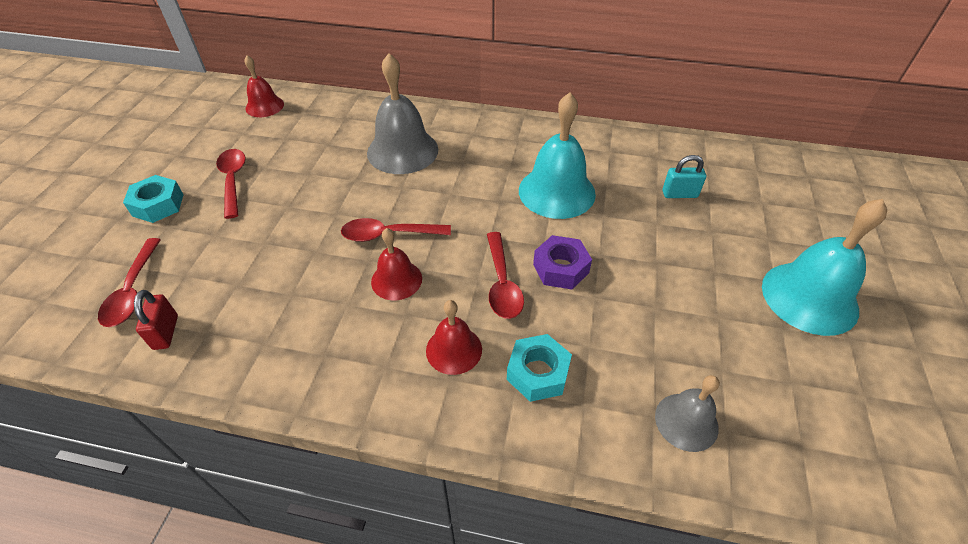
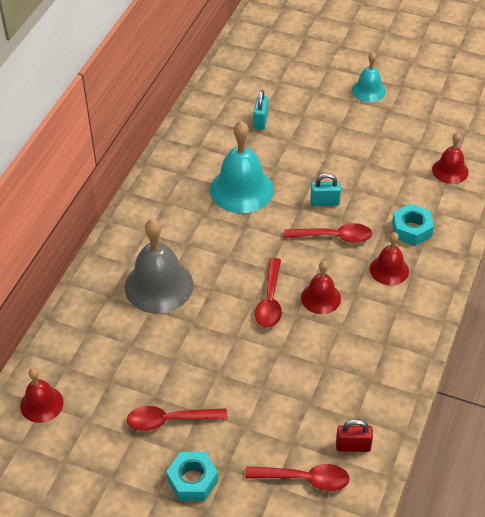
camera: 80 degrees left, 0 degrees up
purple nut [533,235,592,290] -> turquoise padlock [310,173,341,206]
grey bell [655,375,720,452] -> red bell [432,132,469,184]
turquoise bell [762,199,887,336] -> turquoise bell [352,52,386,102], size x0.58

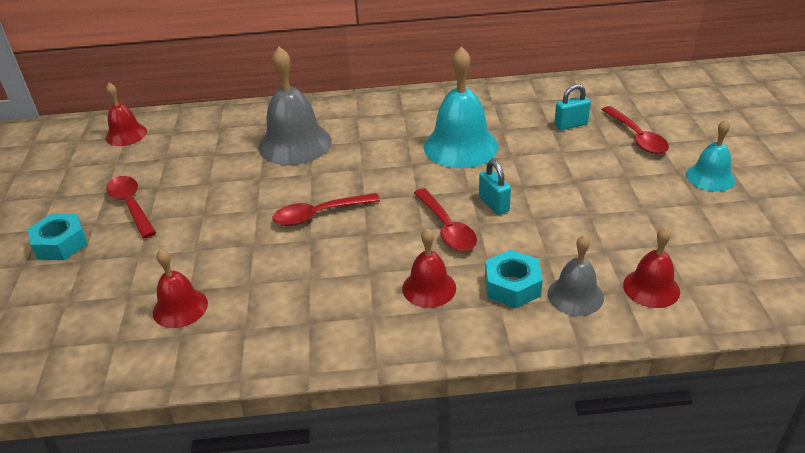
camera: 65 degrees right, 10 degrees down
red spoon [245,464,350,491] -> red spoon moved to [602,106,669,154]
red bell [301,261,341,314] -> red bell moved to [153,249,208,328]
red padlock [336,419,373,452] -> none
none -> grey bell [548,235,604,316]

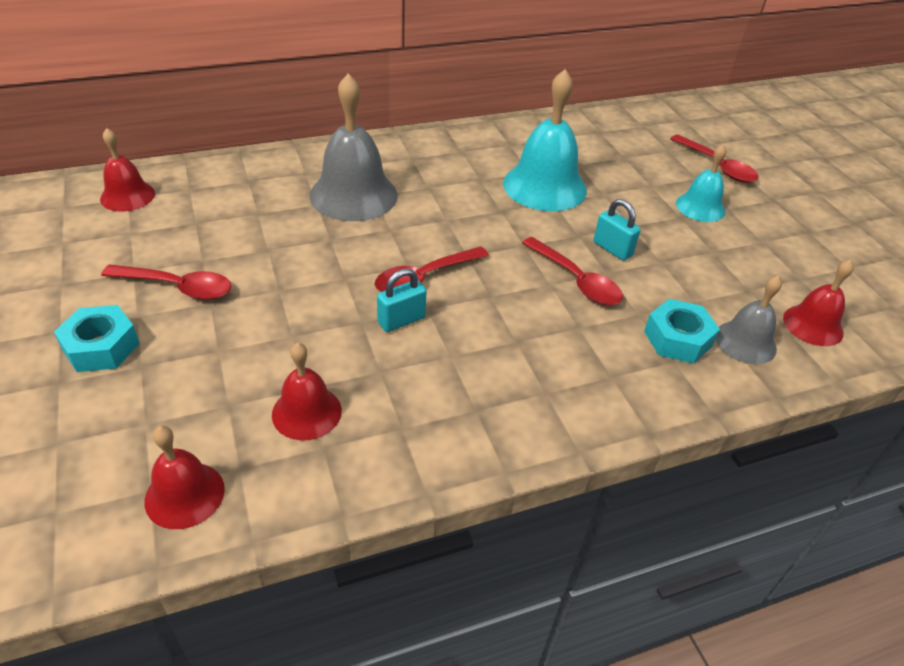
camera: 20 degrees left, 5 degrees up
red spoon [106,176,156,238] -> red spoon turned 150 degrees clockwise [101,264,231,300]
red bell [402,228,456,308] -> red bell moved to [144,426,225,529]
turquoise padlock [554,84,591,130] -> turquoise padlock moved to [377,268,426,332]
turquoise bell [686,120,735,192] -> turquoise bell moved to [676,144,727,222]

